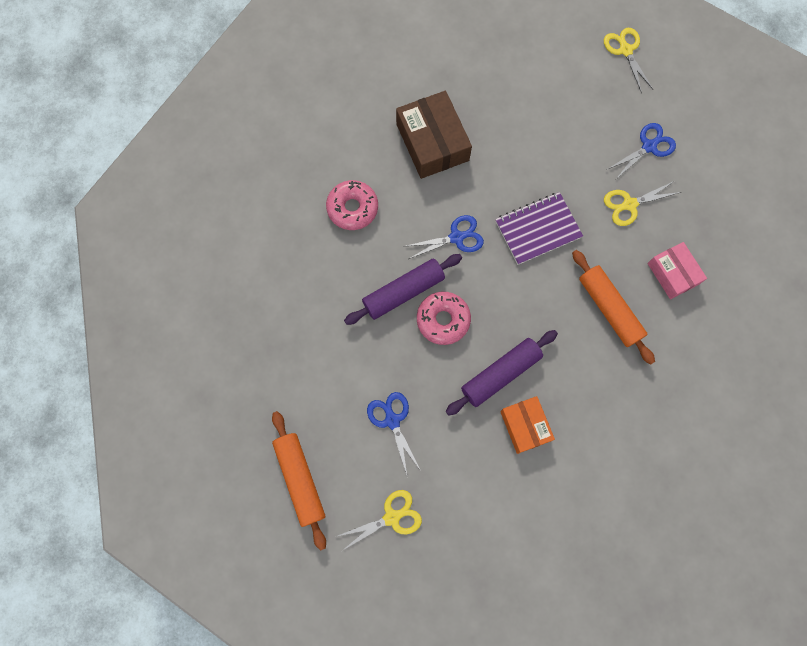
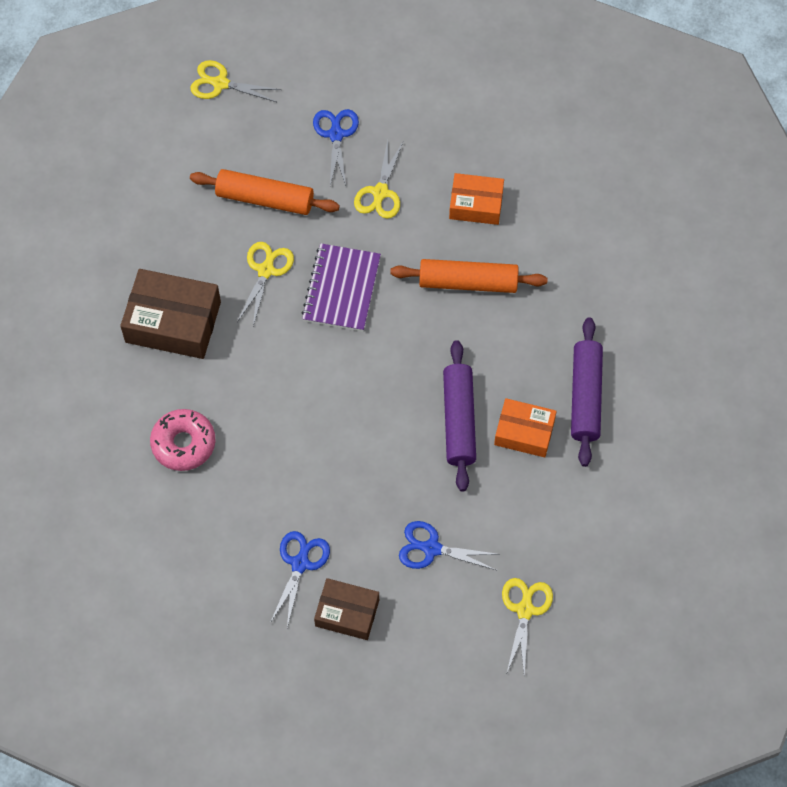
camera: 55 degrees left, 10 degrees down
orange rolling pin [272,411,326,551] -> orange rolling pin moved to [190,169,340,215]
purple rolling pin [344,254,462,325] -> purple rolling pin moved to [571,317,603,467]
blue scissors [406,215,484,259] -> blue scissors moved to [270,531,330,628]
pink donut [417,292,471,345] -> none
pink box [647,242,707,299] -> orange box [449,173,504,225]
none -> yellow scissors [237,242,294,326]
none -> brown box [314,578,379,640]

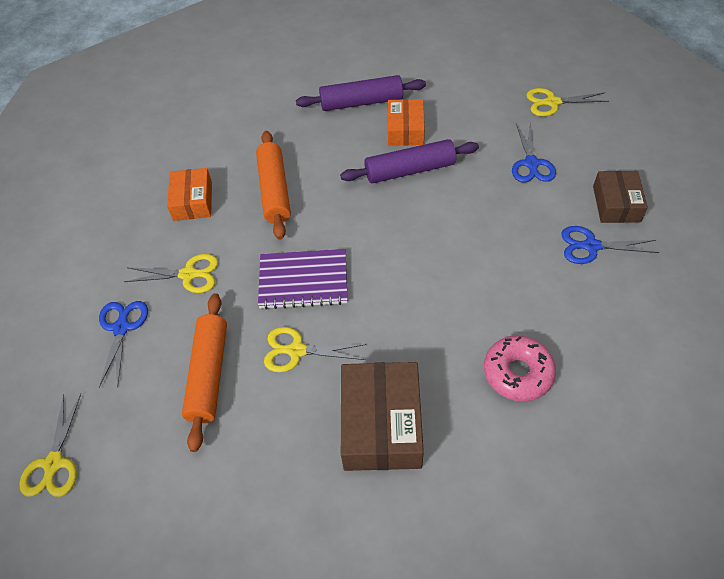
camera: 100 degrees left, 10 degrees down
blue scissors [313,109,359,186] -> blue scissors turned 105 degrees clockwise [99,301,148,388]

